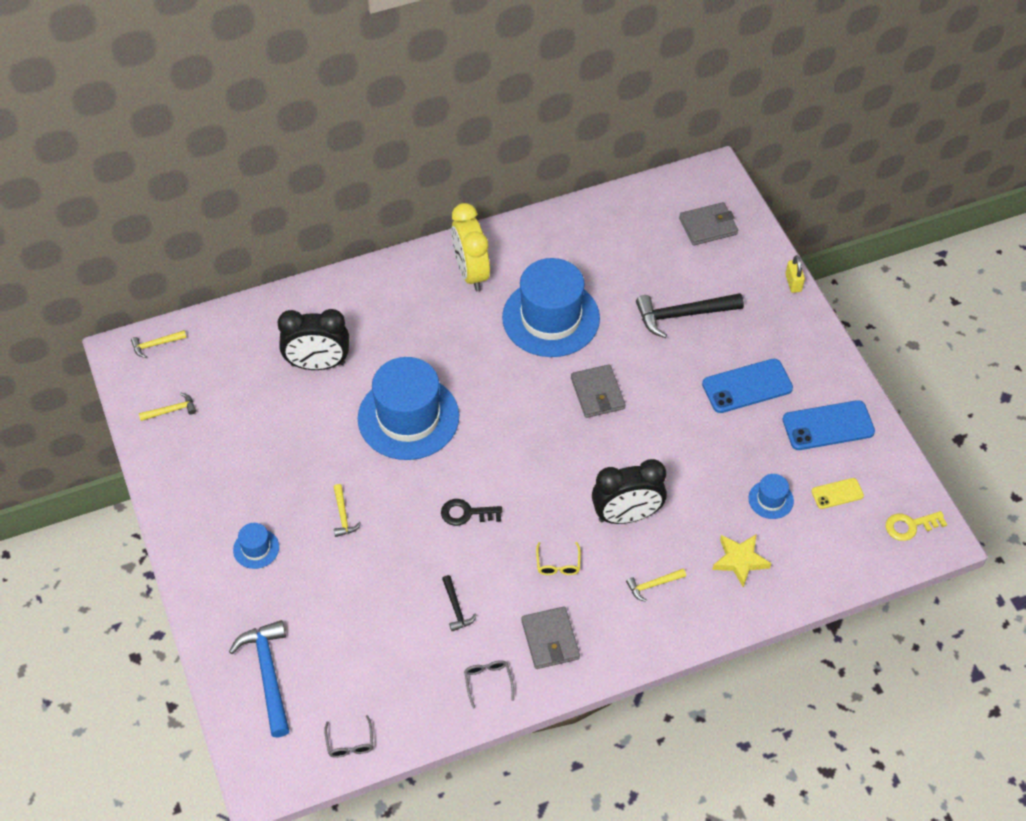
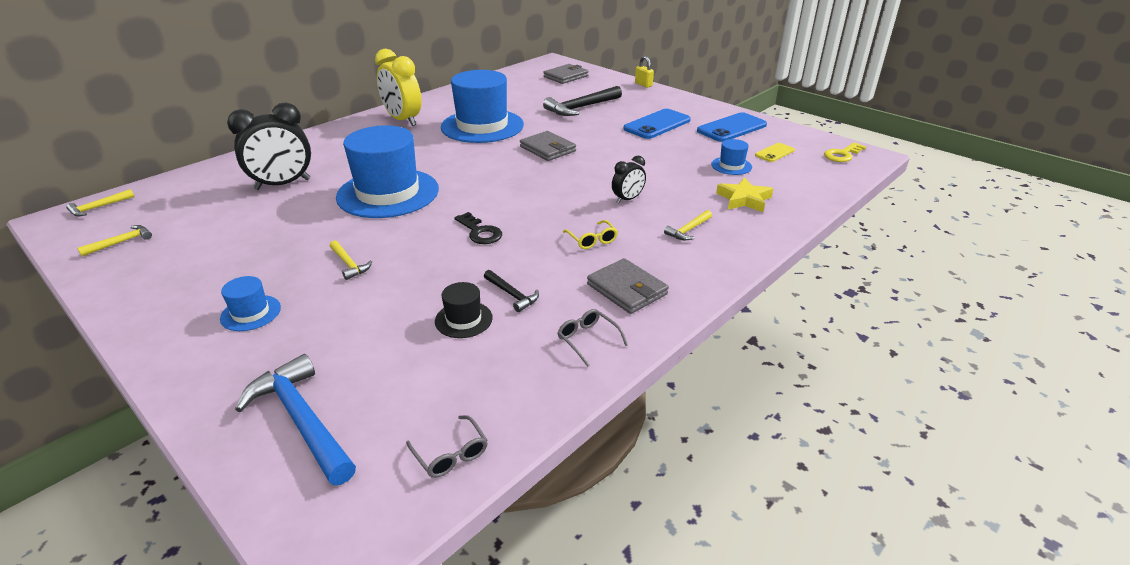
camera: 25 degrees left, 20 degrees down
black key [441,499,502,526] -> black key turned 105 degrees counterclockwise [454,212,502,244]
black clock [592,459,667,524] -> black clock [612,156,646,203], size x0.53
none -> black hat [435,282,493,338]

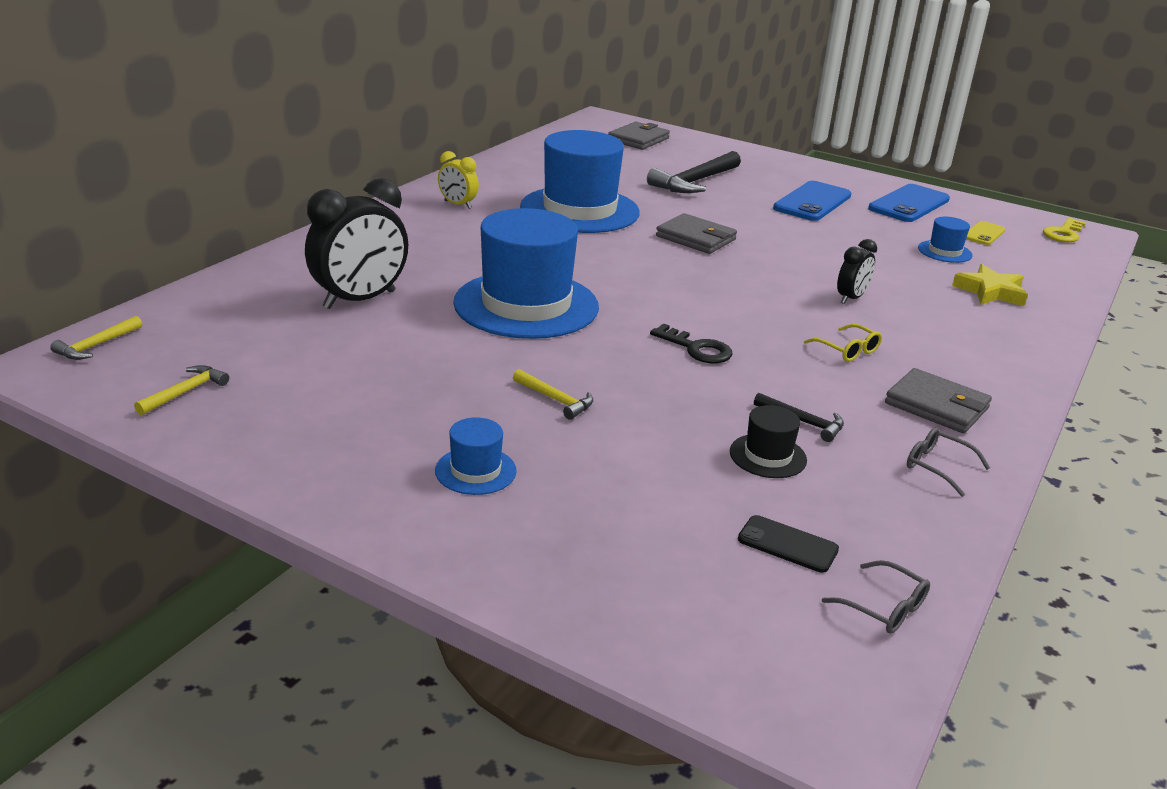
camera: 15 degrees left, 5 degrees down
blue hammer [235,354,356,485] -> none
yellow clock [375,49,422,126] -> yellow clock [438,151,479,209], size x0.53
yellow padlock [635,56,654,88] -> none
yellow hammer [664,210,712,240] -> none
none -> black phone [738,515,839,573]

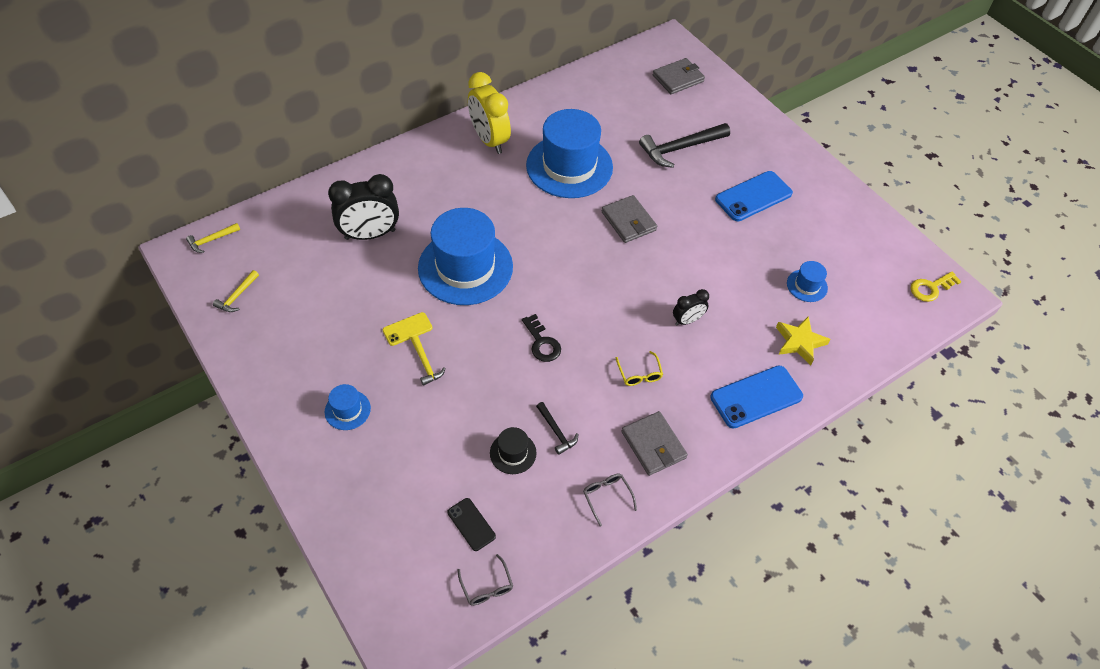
camera: 25 degrees right, 25 degrees up
yellow hammer [134,365,229,416] -> yellow hammer turned 150 degrees clockwise [213,270,259,312]
yellow clock [438,151,479,209] -> yellow clock [468,72,511,154], size x1.90
blue phone [868,184,950,222] -> blue phone moved to [710,366,803,428]
yellow phone [966,221,1006,245] -> yellow phone moved to [383,312,432,346]

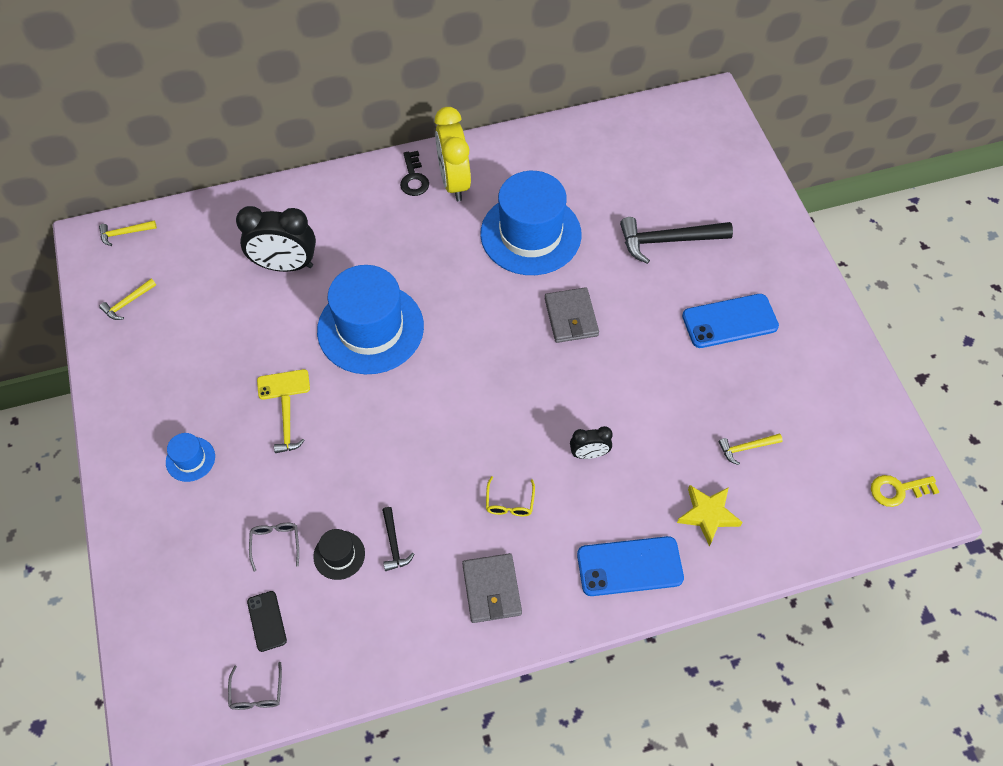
camera: 20 degrees right, 5 degrees up
black key [522,314,561,362] -> black key moved to [400,151,429,196]
grey glasses [583,474,637,526] -> grey glasses moved to [249,523,299,572]
grey wallet [653,58,705,94] -> none
blue hat [787,261,828,302] -> yellow hammer [719,433,783,465]

